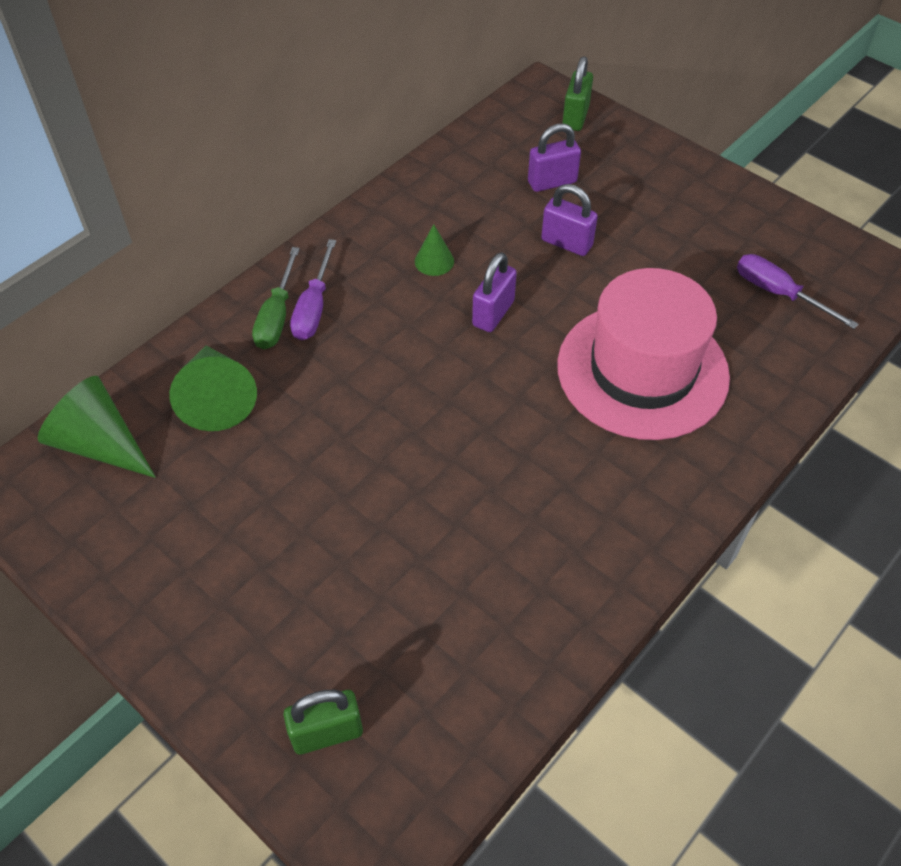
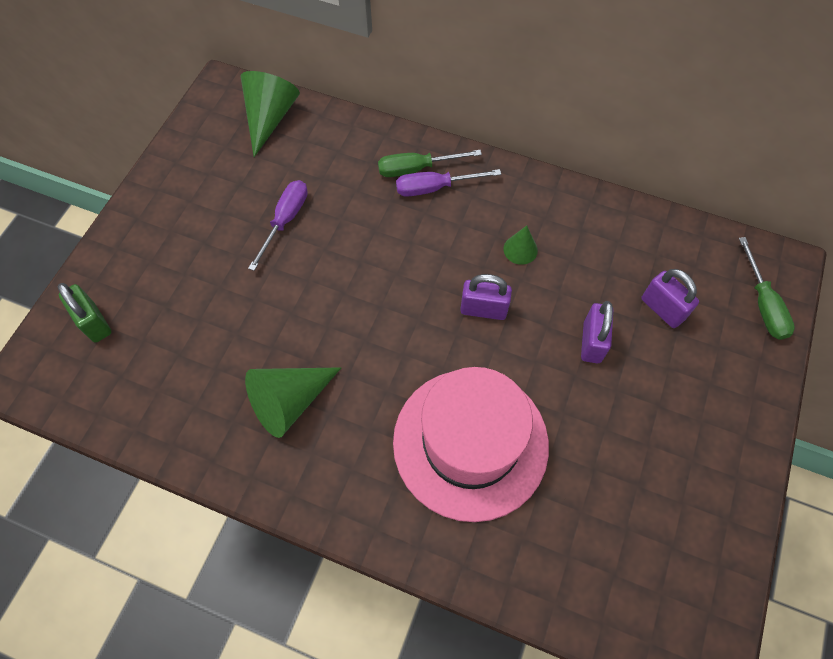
camera: 70 degrees right, 10 degrees up
green cone [169,346,257,431] -> green cone moved to [245,367,341,438]
green padlock [562,56,593,131] -> green screwdriver [739,237,795,340]
purple screwdriver [737,254,858,329] -> purple screwdriver moved to [248,180,308,271]

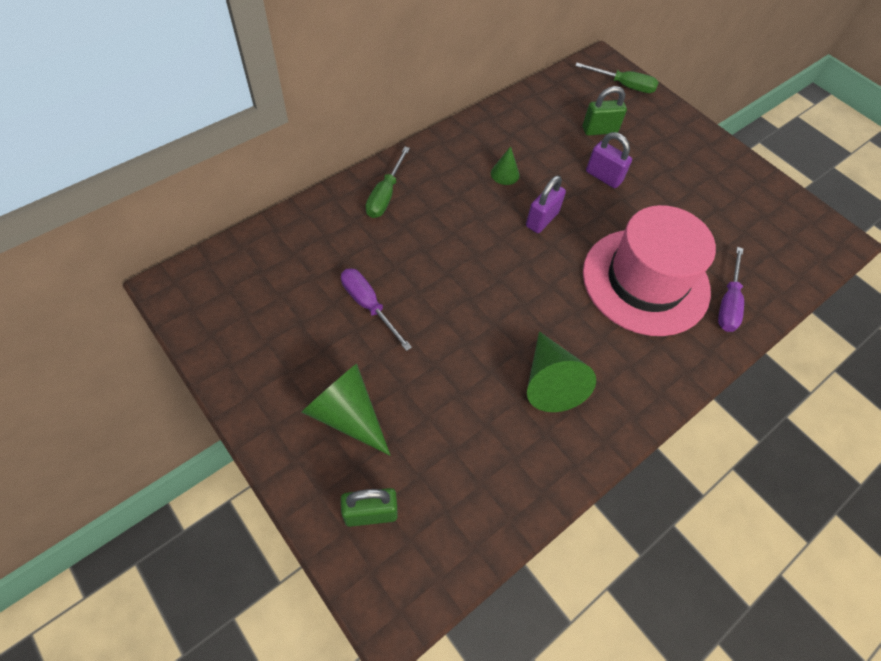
camera: 65 degrees left, 5 degrees down
green cone [241,71,300,157] -> green cone moved to [302,364,390,455]
purple screwdriver [396,169,501,197] -> purple screwdriver moved to [718,247,744,332]
purple padlock [641,269,699,328] -> green padlock [583,86,627,136]

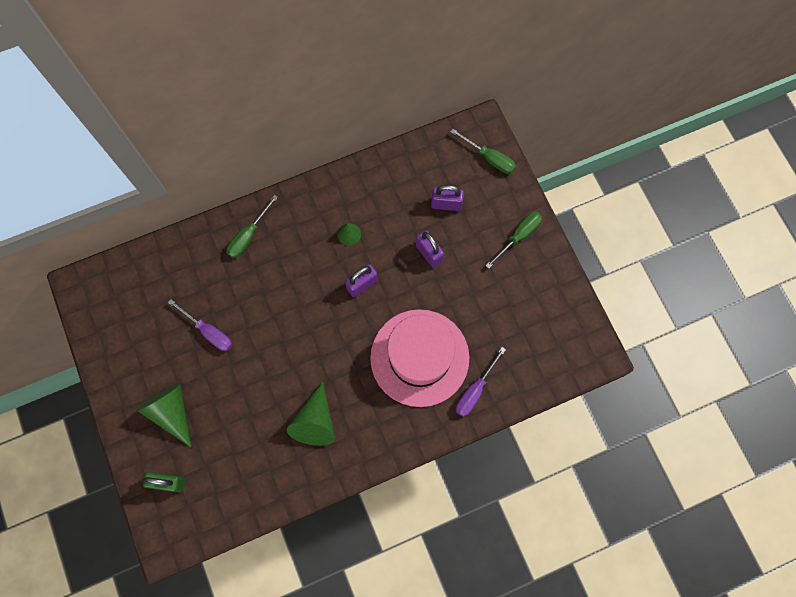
camera: 20 degrees right, 15 degrees up
purple screwdriver [341,268,412,351] -> purple screwdriver turned 150 degrees clockwise [168,299,232,351]
green padlock [583,86,627,136] -> purple padlock [431,185,464,211]
none -> green screwdriver [486,212,542,268]

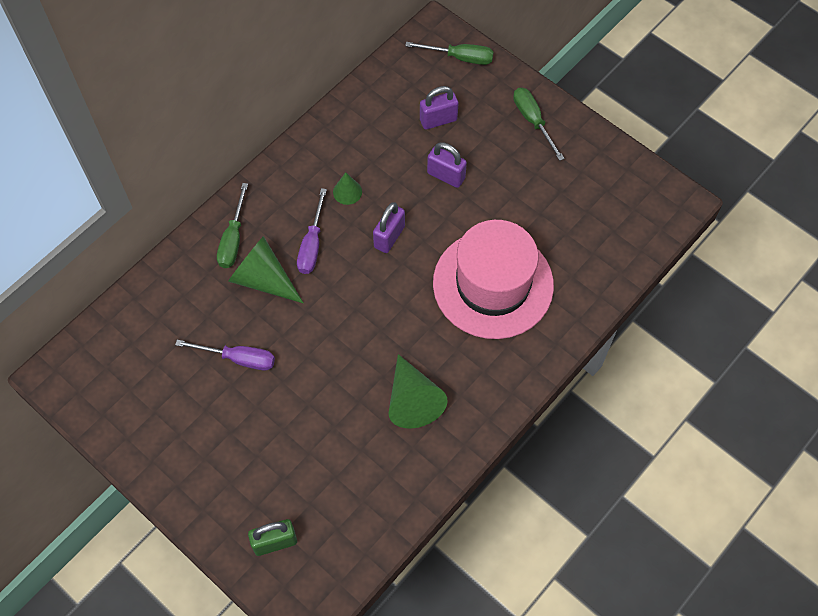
camera: 25 degrees left, 10 degrees down
green cone [137,384,192,448] -> green cone moved to [228,236,303,303]
purple screwdriver [456,347,506,417] -> purple screwdriver moved to [297,188,327,274]
green screwdriver [486,212,542,268] -> green screwdriver turned 45 degrees counterclockwise [513,88,565,161]

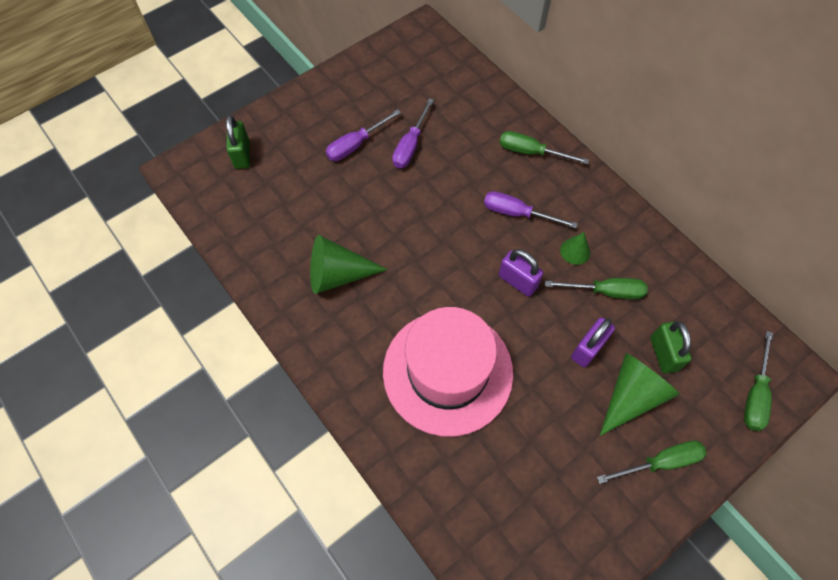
camera: 100 degrees right, 0 degrees up
green cone [228,236,303,303] -> green cone moved to [600,353,680,436]
purple padlock [420,86,458,130] -> green padlock [650,321,691,374]
none -> purple screwdriver [326,109,401,161]
none -> green screwdriver [545,278,648,299]

